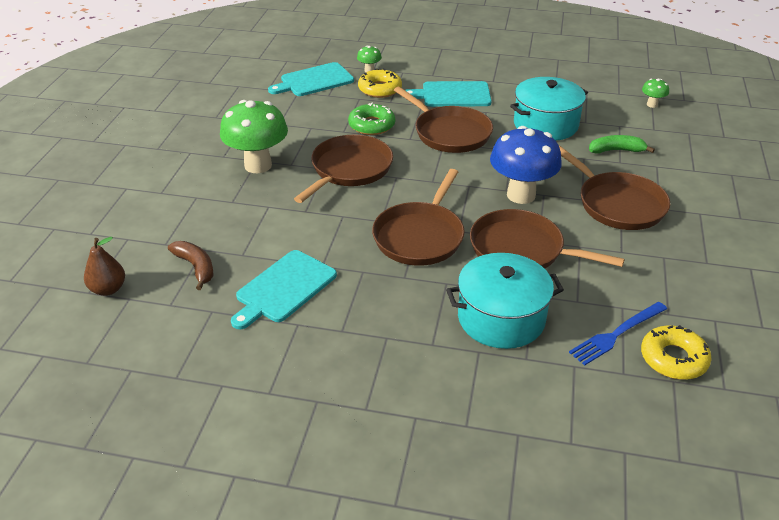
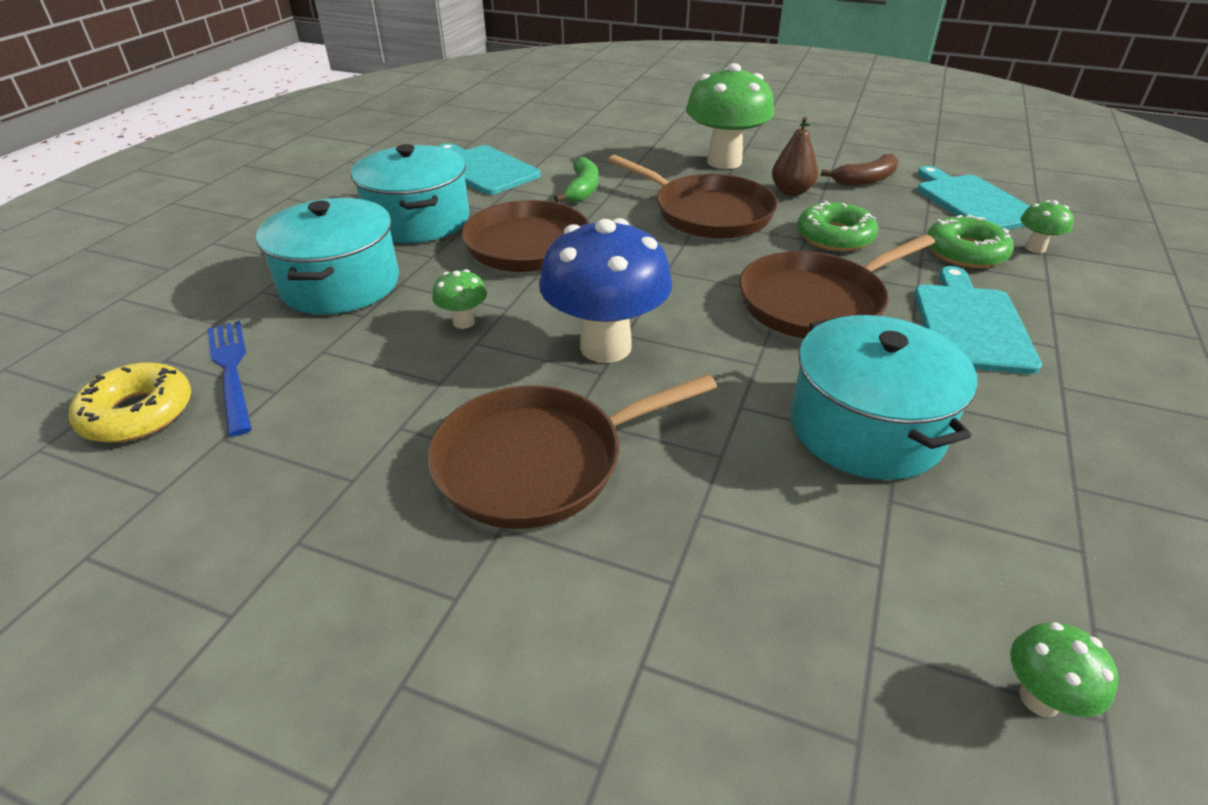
camera: 100 degrees right, 0 degrees up
brown pear [84,237,125,296] -> brown pear moved to [772,117,818,196]
brown banana [168,241,213,290] -> brown banana moved to [821,153,899,186]
yellow donut [358,68,402,98] -> green donut [927,215,1014,268]
brown pan [470,209,625,269] -> green mushroom [432,269,487,329]
green banana [589,135,655,154] -> green banana moved to [554,157,599,202]
none -> turquoise pot [351,144,469,243]

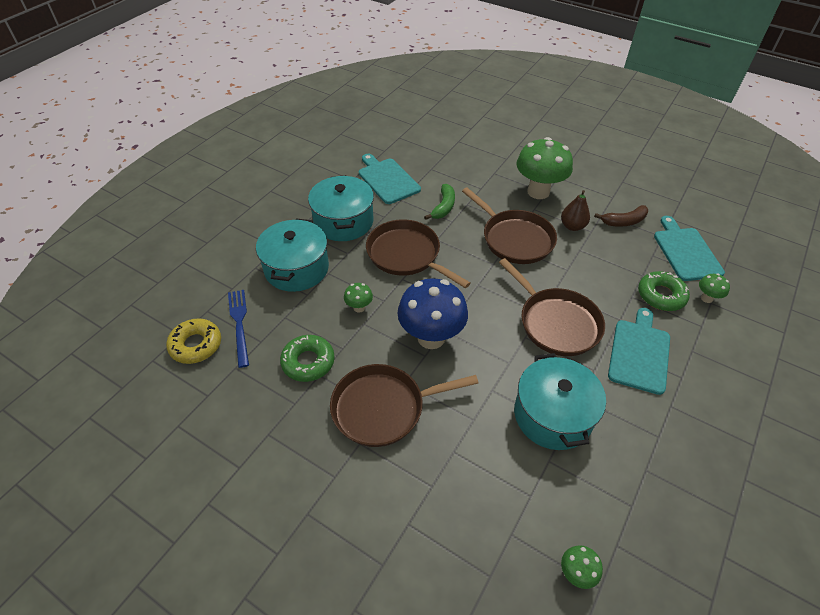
camera: 10 degrees right, 10 degrees up
brown pan [739,234,935,339] -> brown pan turned 105 degrees counterclockwise [499,258,605,356]
green donut [797,201,878,251] -> green donut moved to [280,335,335,382]

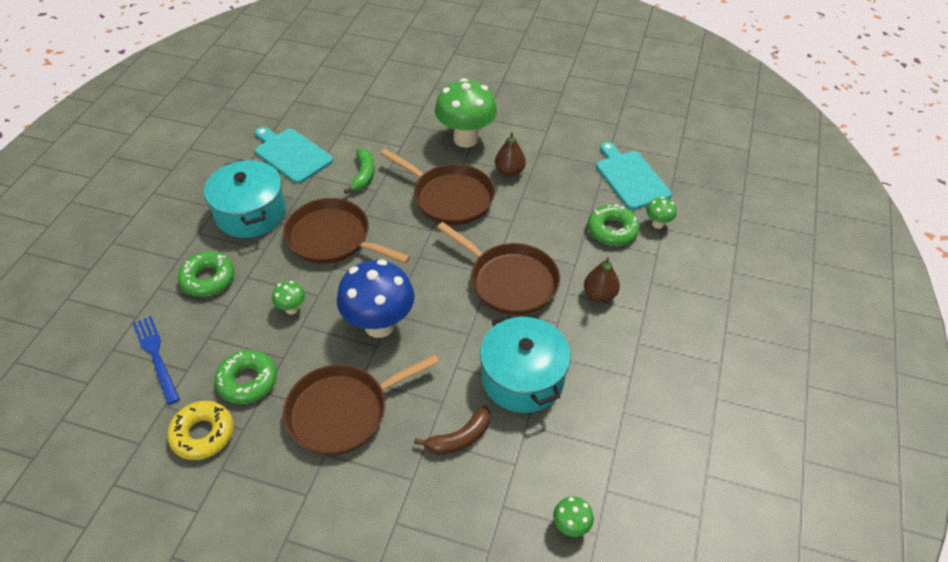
camera: 15 degrees left, 0 degrees up
yellow donut [166,318,221,364] -> yellow donut moved to [167,401,234,460]
turquoise pot [256,218,329,292] -> green donut [178,251,235,297]
brown banana [594,205,648,227] -> brown banana moved to [414,406,490,455]
turquoise cutting board [608,308,670,395] -> brown pear [584,257,620,303]

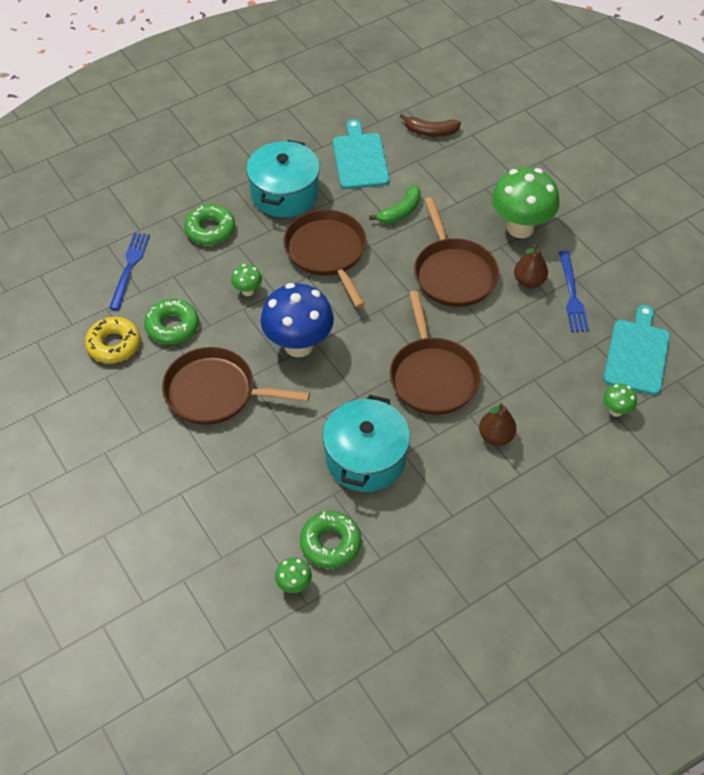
camera: 40 degrees right, 5 degrees up
brown banana [414,406,490,455] -> brown banana moved to [400,113,461,137]
green donut [587,204,640,246] -> green donut moved to [300,511,362,569]
none -> blue fork [559,251,589,332]

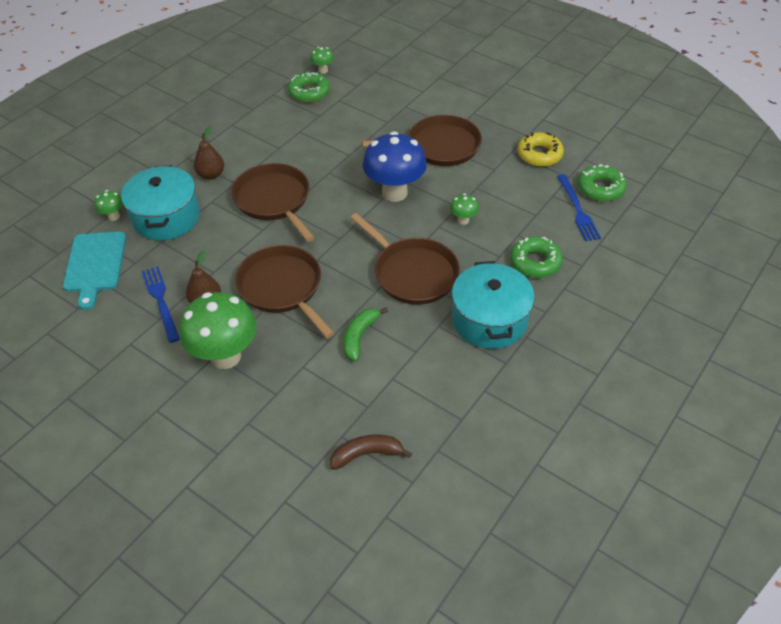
camera: 160 degrees right, 5 degrees down
green donut [144,299,199,344] -> green donut moved to [578,164,627,202]
turquoise pot [323,395,410,492] -> turquoise pot moved to [121,165,200,240]
turquoise cutting board [333,119,390,189] -> none

